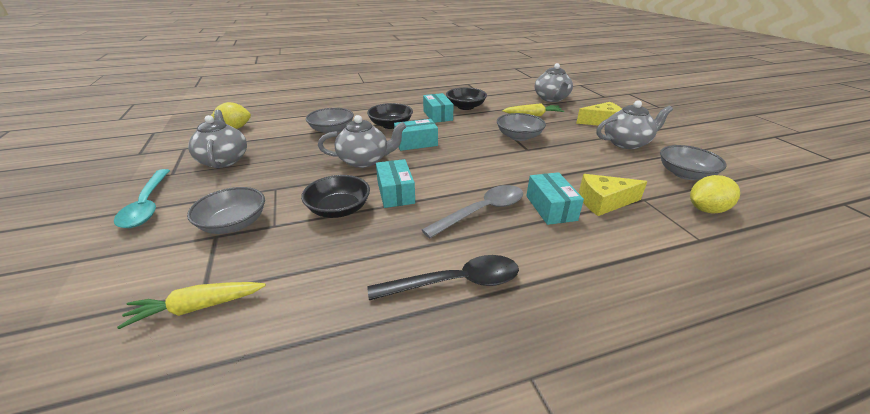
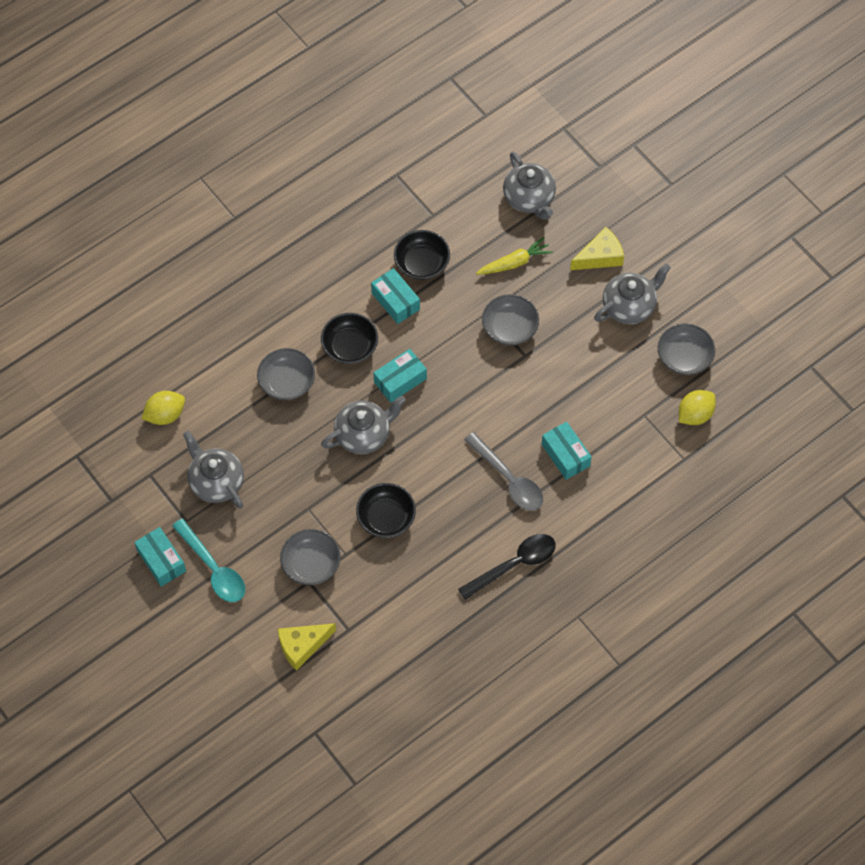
camera: 20 degrees left, 30 degrees up
yellow carrot [117,282,266,329] -> none
turquoise box [376,159,415,208] -> turquoise box moved to [134,527,186,587]
grey spoon [422,185,523,238] -> grey spoon turned 105 degrees clockwise [464,432,543,511]
yellow cheese [579,174,647,216] -> yellow cheese moved to [278,623,336,671]

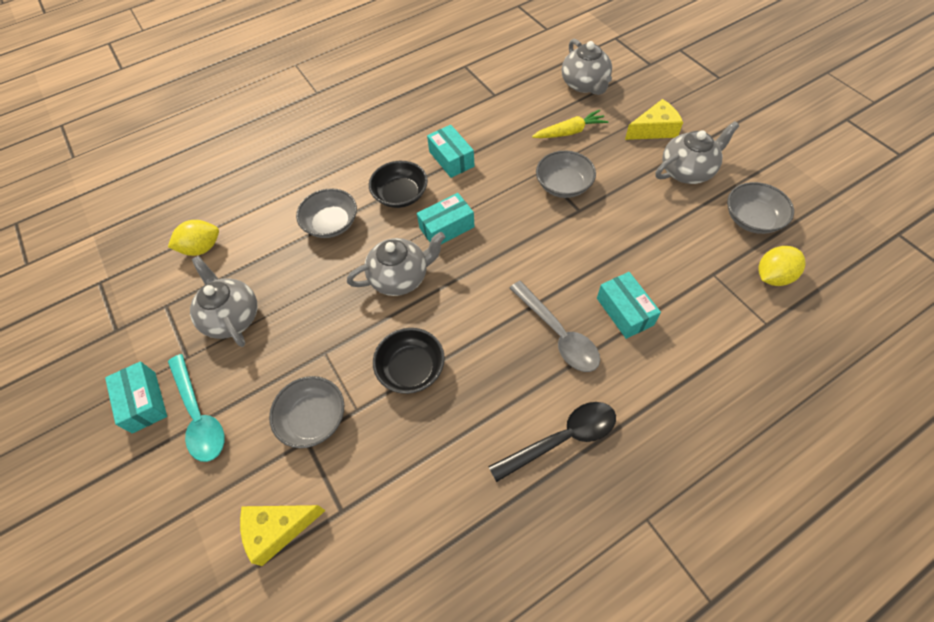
camera: 10 degrees right, 5 degrees down
black bowl [394,230,450,280] -> none

